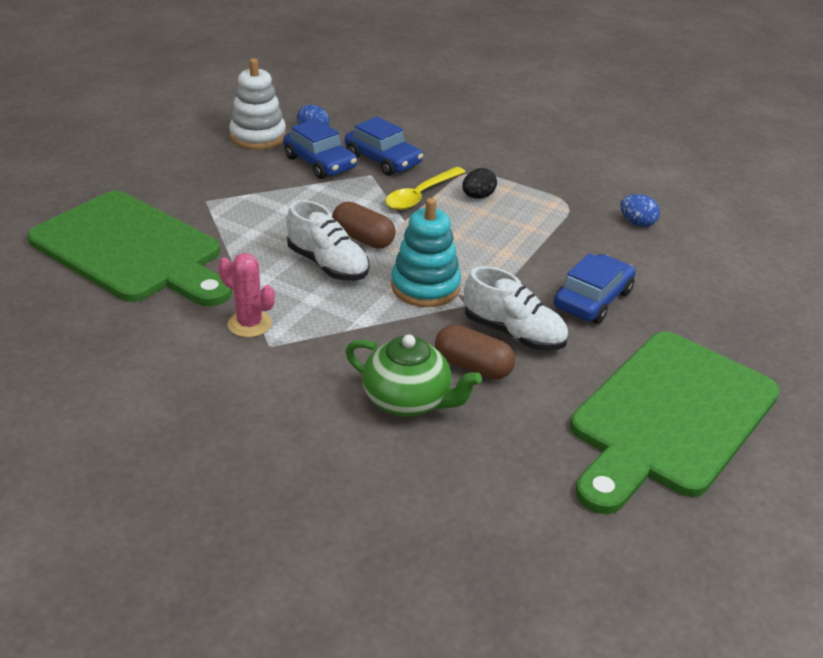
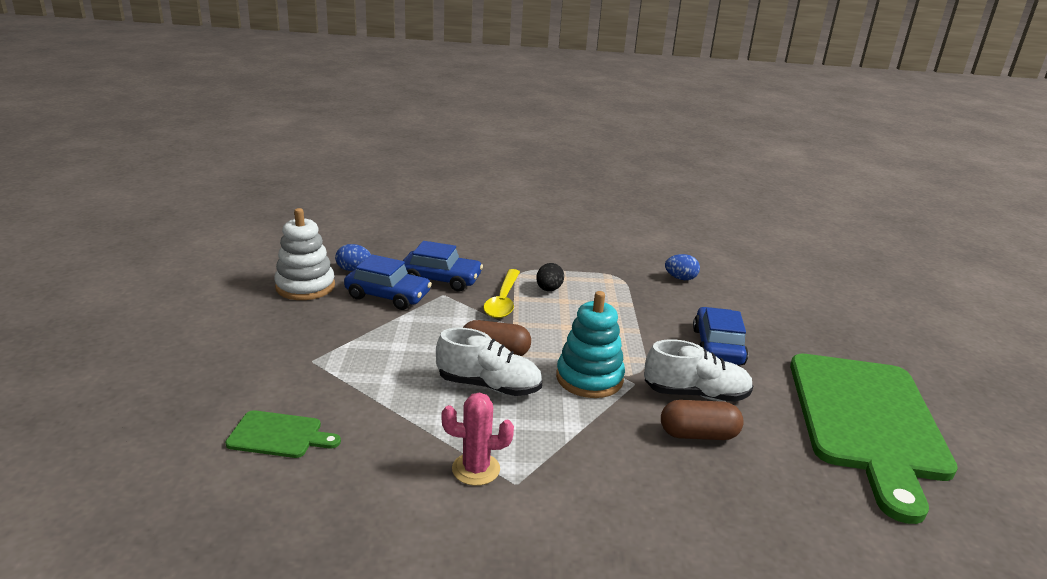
camera: 30 degrees left, 10 degrees down
green cutting board [28,191,232,306] -> green cutting board [225,410,341,458], size x0.41
green teapot [346,335,482,417] -> none

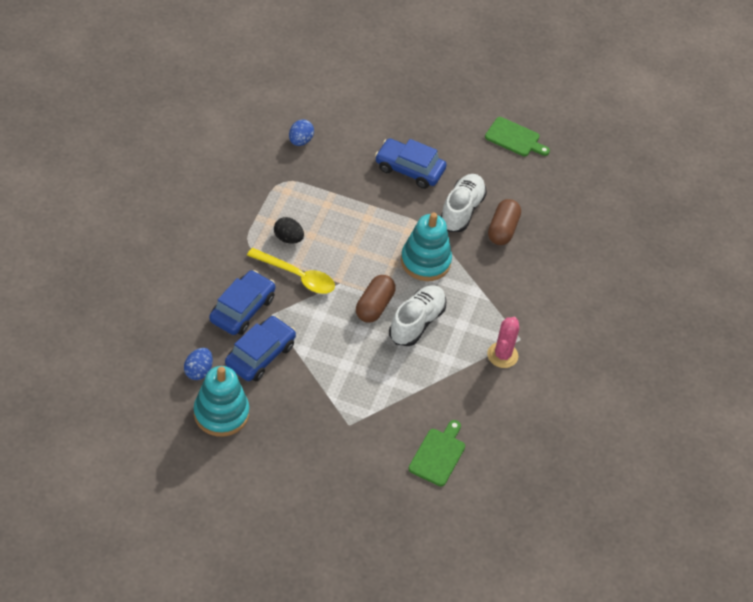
camera: 75 degrees left, 25 degrees up
white stacking toy [274,208,335,300] -> turquoise stacking toy [194,366,249,437]
green cutting board [790,354,958,524] -> green cutting board [485,117,550,156], size x0.41

